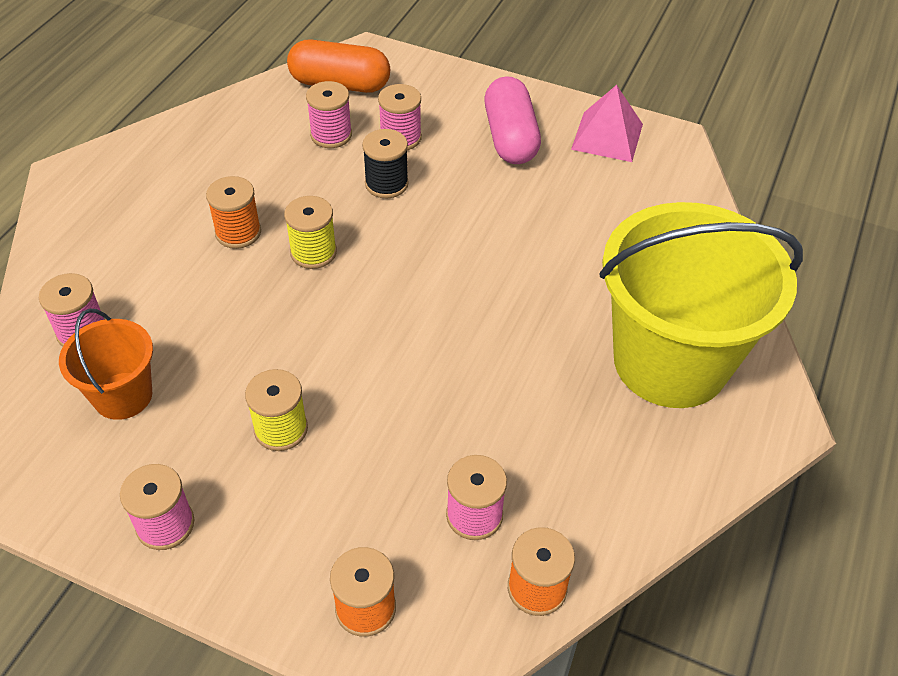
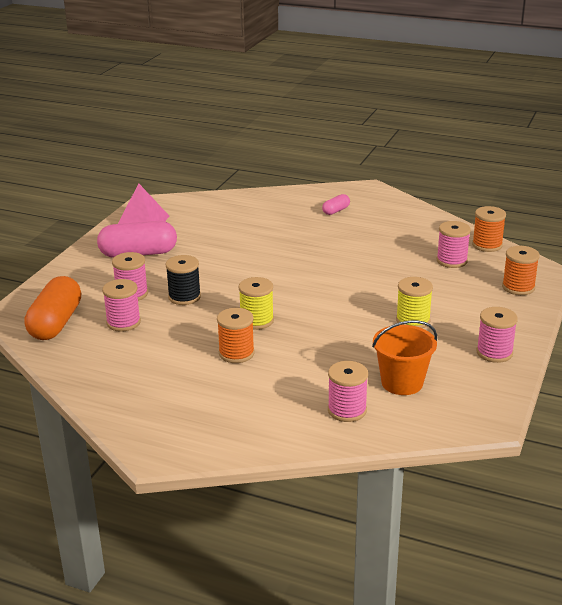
camera: 90 degrees left, 20 degrees down
yellow bucket [599,202,803,408] -> pink capsule [322,194,350,215]

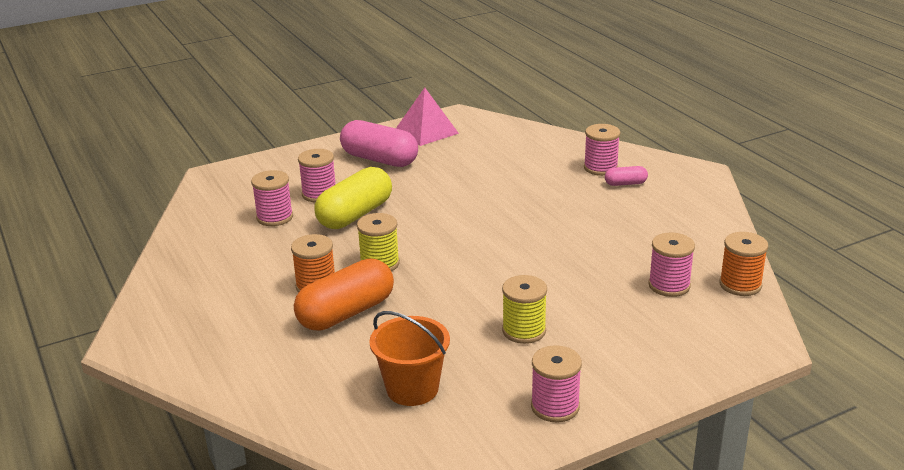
camera: 40 degrees right, 0 degrees up
orange capsule [24,276,81,340] -> orange capsule moved to [294,259,394,331]
black spool [166,255,201,305] -> yellow capsule [315,167,392,229]
pink spool [328,361,368,422] -> pink spool moved to [584,124,620,176]
orange spool [502,246,540,295] -> none

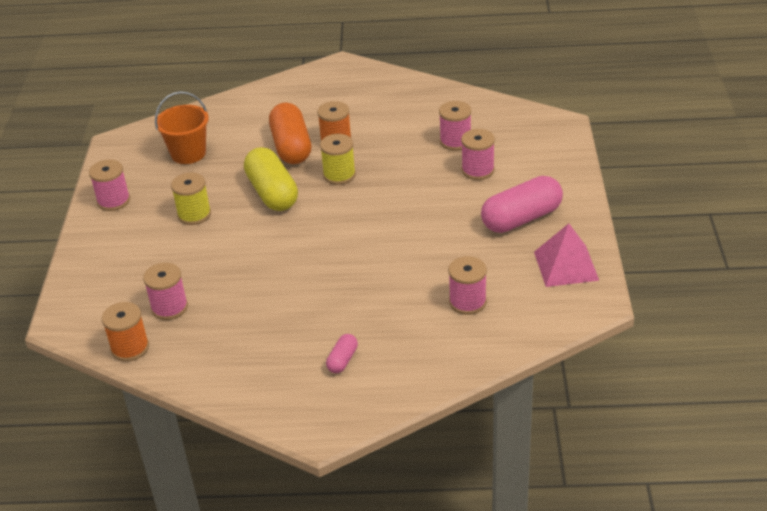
camera: 120 degrees right, 10 degrees up
yellow capsule [315,167,392,229] -> yellow capsule moved to [244,147,298,211]
pink spool [584,124,620,176] -> pink spool moved to [448,256,487,315]

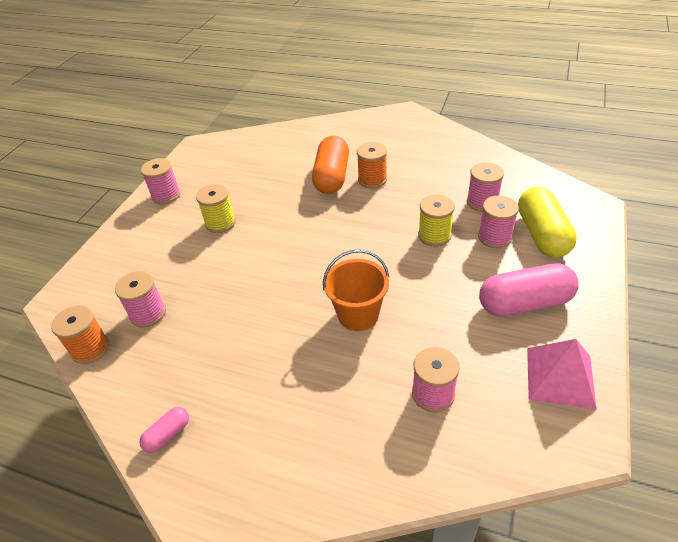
camera: 20 degrees right, 5 degrees up
orange bucket [155,91,209,164] -> orange bucket moved to [323,249,389,331]
yellow capsule [244,147,298,211] -> yellow capsule moved to [518,187,577,257]
yellow spool [320,134,356,185] -> yellow spool moved to [418,195,455,247]
pink capsule [326,334,358,373] -> pink capsule moved to [139,407,189,453]

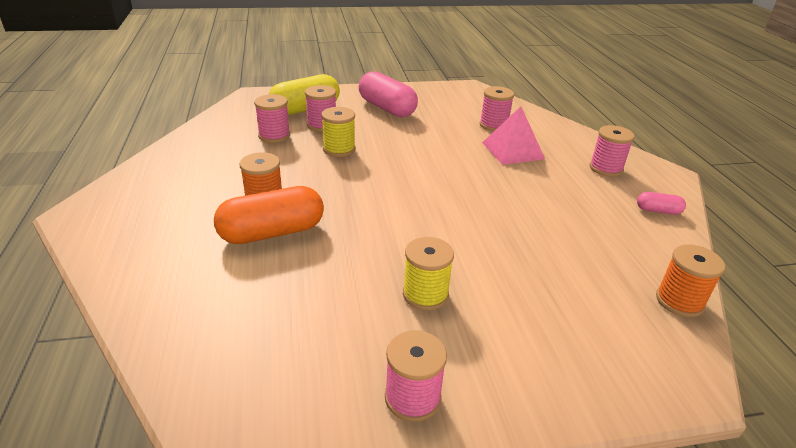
camera: 125 degrees left, 10 degrees down
pink spool [115,271,166,328] -> pink spool moved to [590,125,635,177]
orange bucket [323,249,389,331] -> none
pink pyramid [527,339,597,410] -> pink pyramid moved to [482,106,545,165]

